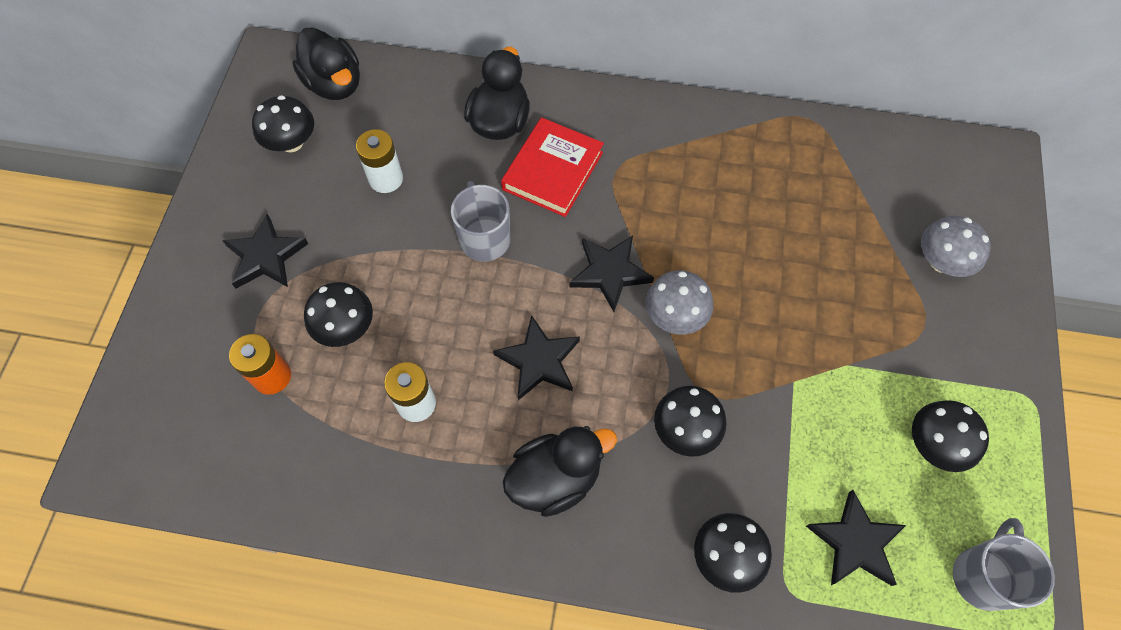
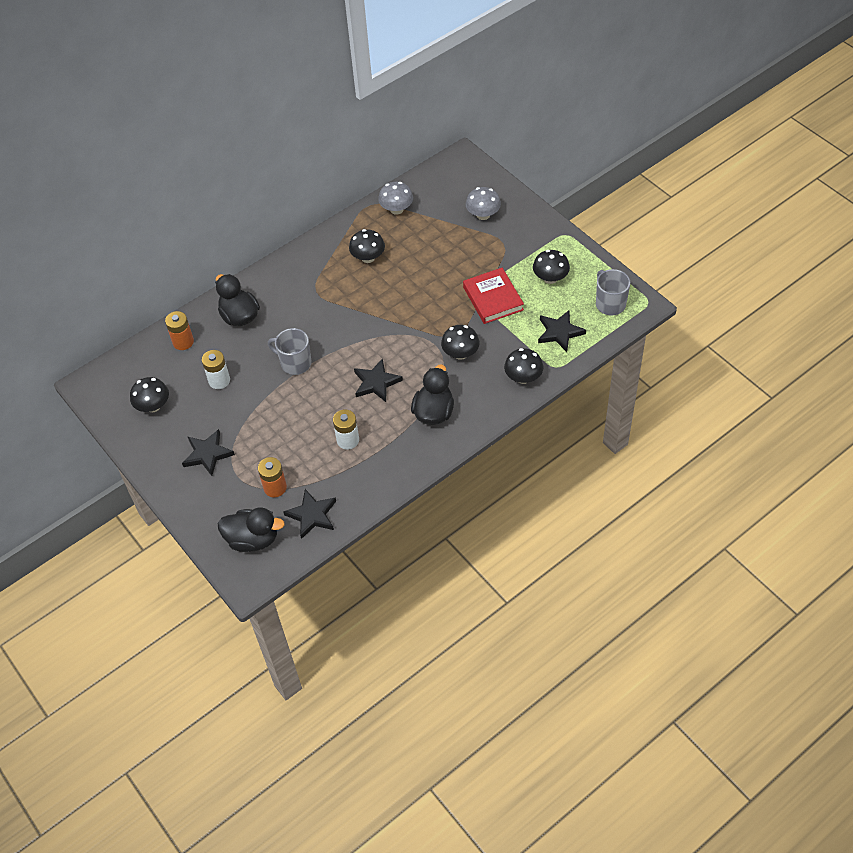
camera: 45 degrees left, 10 degrees down
black duck [292,27,360,100] -> black duck moved to [217,507,285,552]
black mushroom [304,282,373,347] -> black mushroom moved to [349,229,385,263]
red book [501,117,604,217] -> red book moved to [463,268,524,324]
black star [570,236,654,312] -> black star moved to [283,489,336,539]
grey mushroom [646,270,713,335] -> grey mushroom moved to [378,182,413,215]
none -> orange battery [165,311,194,350]

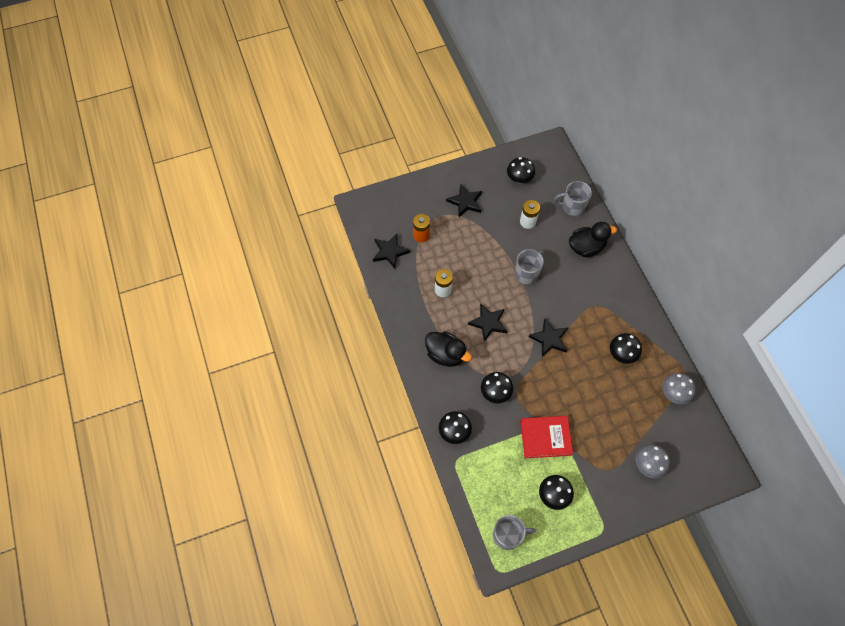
camera: 105 degrees right, 10 degrees up
orange battery [165,311,194,350] -> grey mug [554,181,592,216]
black duck [217,507,285,552] -> none
black star [538,310,586,352] -> black star moved to [529,319,568,357]

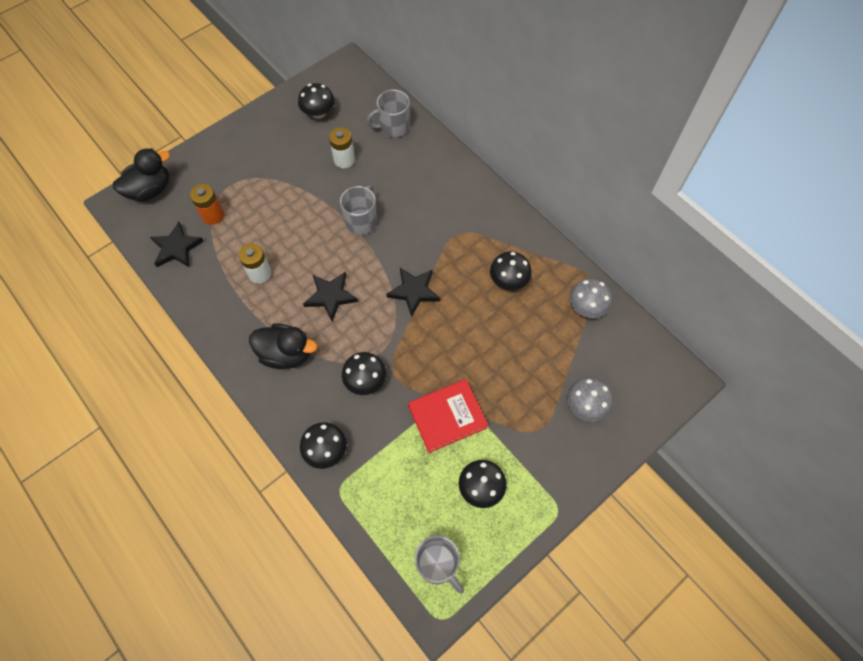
camera: 20 degrees left, 0 degrees up
black star [446,184,482,217] -> none
grey mug [493,515,535,550] -> grey mug turned 75 degrees clockwise [414,535,464,594]
black duck [569,222,617,257] -> black duck moved to [113,148,170,202]

